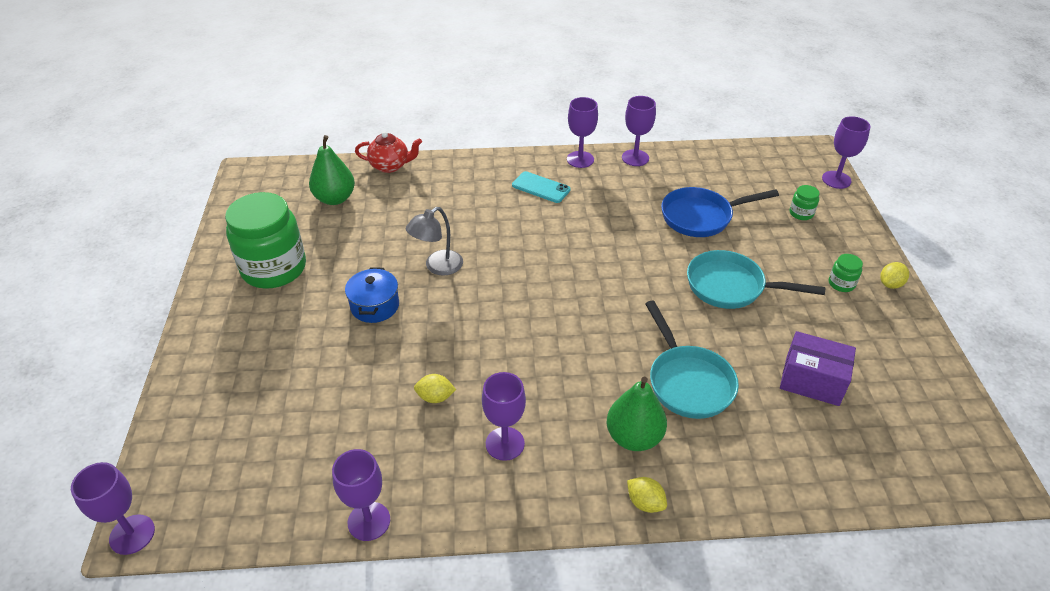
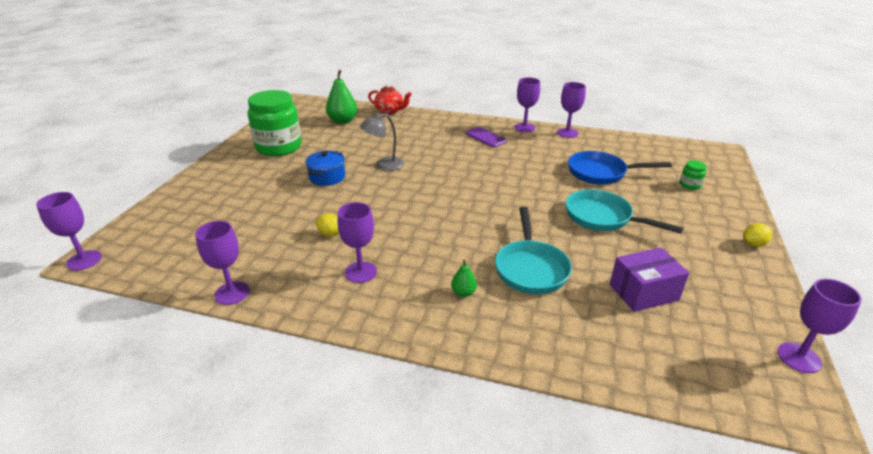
camera: 20 degrees right, 10 degrees down
turquoise phone [512,171,571,203] -> purple phone [466,127,507,147]
green pear [607,377,667,451] -> green pear [451,260,477,297], size x0.50
yellow lemon [627,477,667,513] -> none
purple box [780,331,856,406] -> purple box turned 60 degrees counterclockwise [610,247,689,312]
purple goblet [822,116,871,189] -> purple goblet moved to [777,279,862,373]
green jar [829,254,863,292] -> none

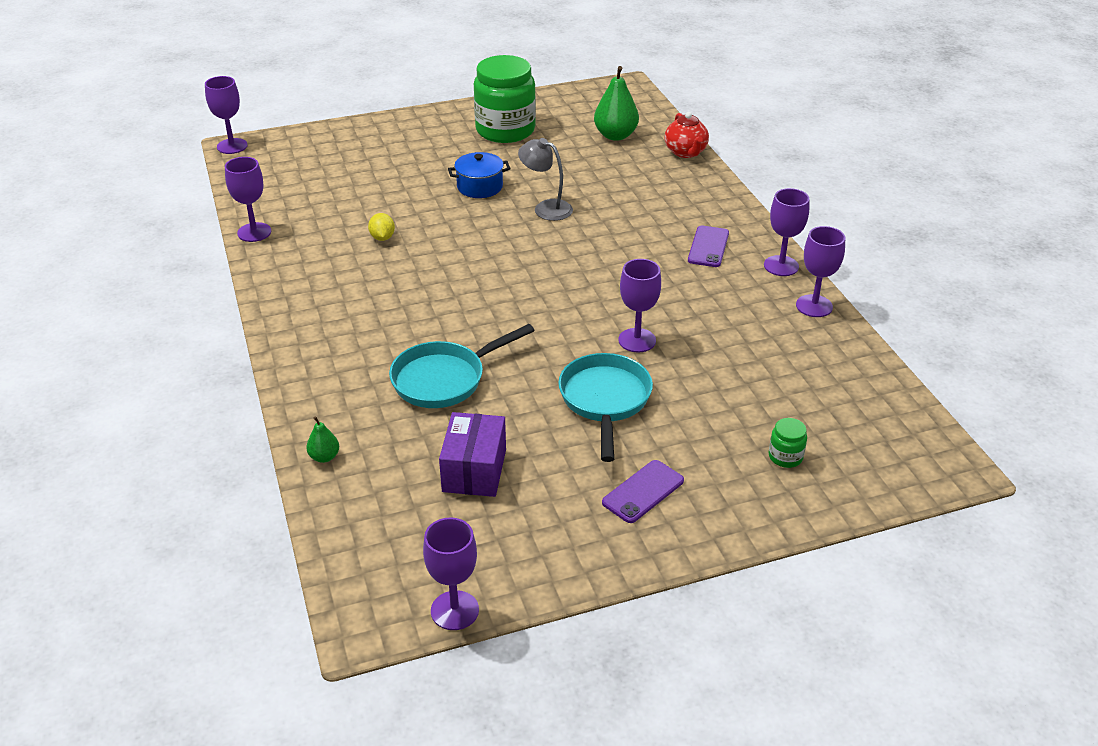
camera: 55 degrees right, 5 degrees up
purple goblet [338,202,377,283] -> purple goblet moved to [618,259,661,353]
green pear [451,260,477,297] -> green pear moved to [306,416,339,463]
blue pan [568,151,672,185] -> none
purple box [610,247,689,312] -> purple box turned 60 degrees clockwise [439,412,506,497]
yellow lemon [743,223,772,247] -> none
none -> purple phone [602,460,684,523]

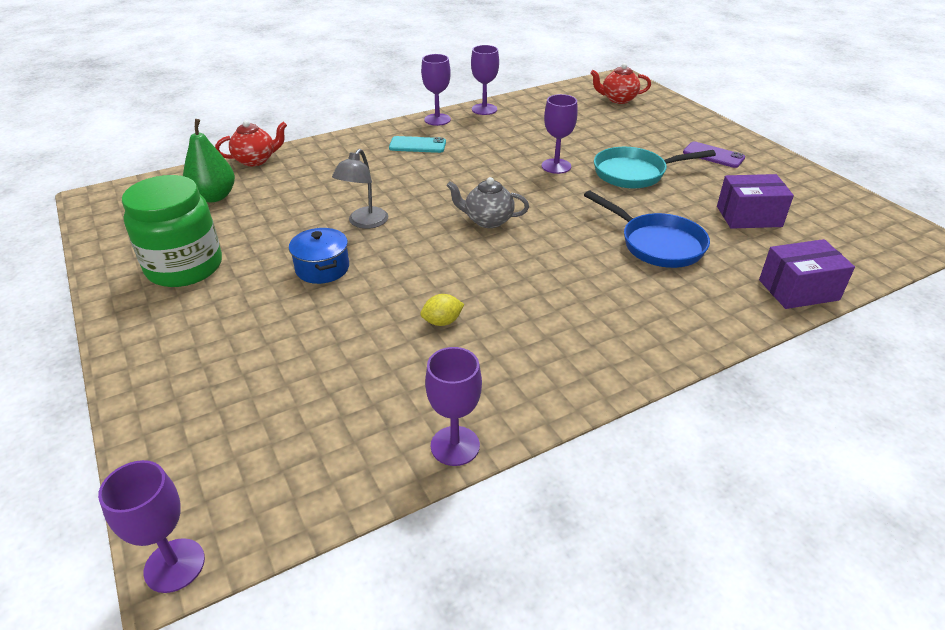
camera: 100 degrees left, 0 degrees up
green pear [306,416,339,463] -> purple box [759,239,855,309]
turquoise pan [389,324,535,408] -> blue pan [584,190,710,268]
purple goblet [423,517,479,630] -> none
purple phone [688,225,729,267] -> turquoise phone [389,136,446,153]
green jar [769,418,807,468] -> none
none -> grey teapot [446,177,529,228]
none -> red teapot [590,63,651,104]

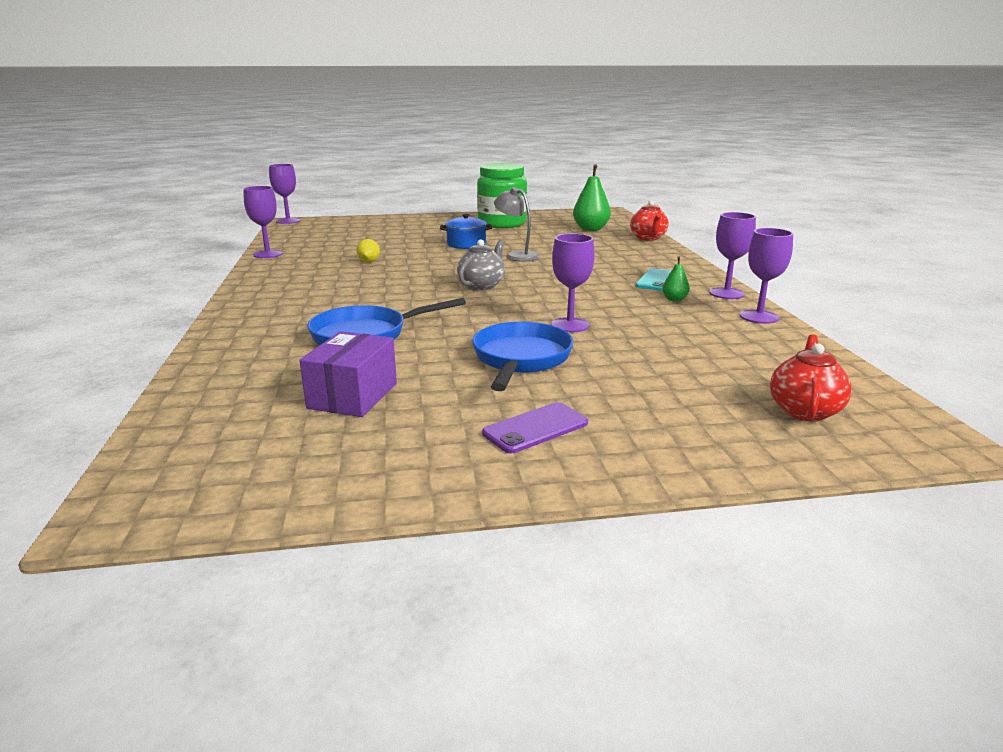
camera: 110 degrees right, 15 degrees down
turquoise pan [594,147,716,189] -> blue pan [472,322,573,391]
purple box [759,239,855,309] -> none
none -> green pear [662,256,690,302]

